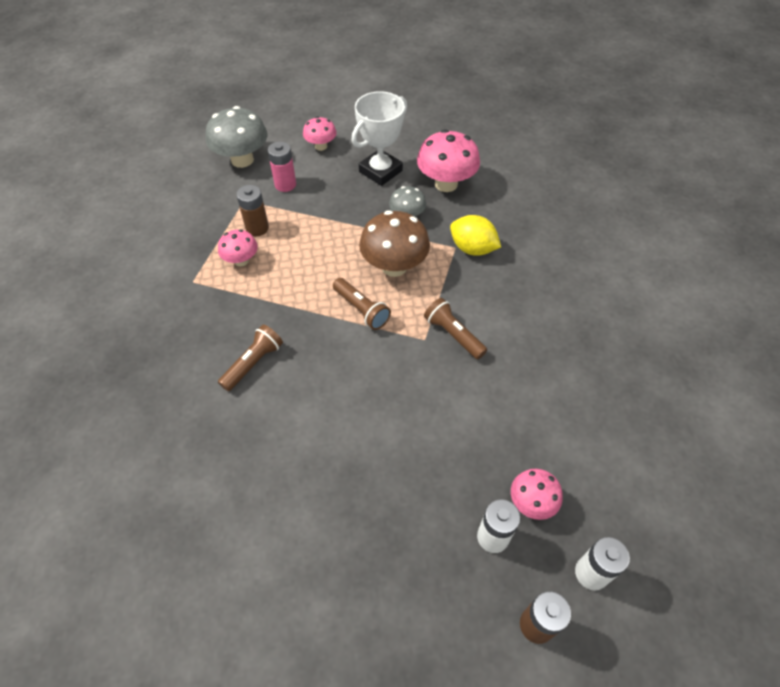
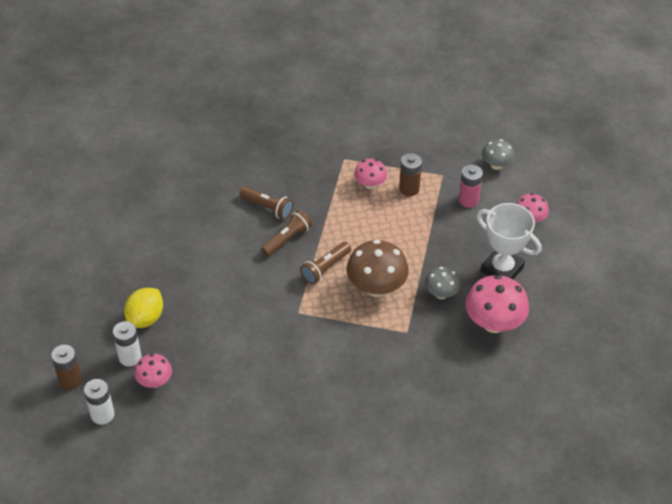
camera: 85 degrees right, 5 degrees down
grey mushroom [206,106,267,168] -> grey mushroom [482,139,515,170], size x0.57
brown flashlight [424,298,487,359] -> brown flashlight moved to [261,210,312,257]
yellow lemon [450,215,501,256] -> yellow lemon moved to [124,288,163,328]

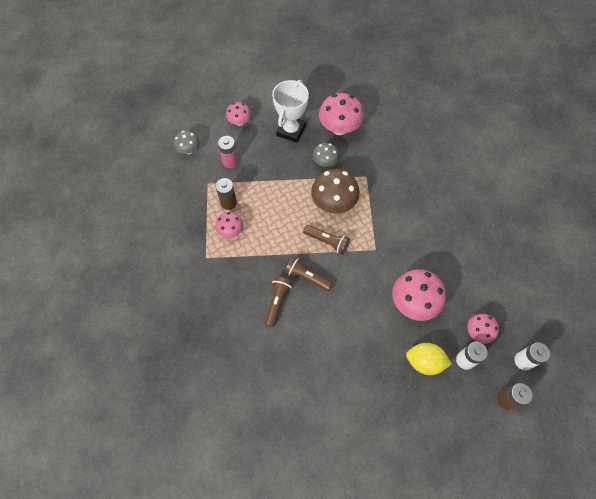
camera: 105 degrees left, 15 degrees up
none -> pink mushroom [393,269,446,321]

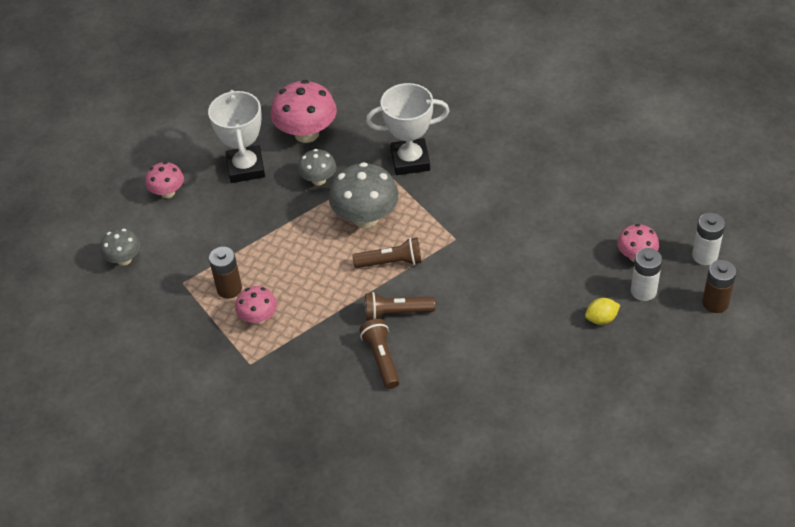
camera: 30 degrees left, 15 degrees down
pink battery [218,136,238,168] -> none
brown mushroom [311,169,360,214] -> grey mushroom [329,162,399,228]
pink mushroom [393,269,446,321] -> none
yellow lemon [406,343,452,375] -> yellow lemon [585,298,620,325], size x0.62
none -> white trophy [366,83,449,175]

